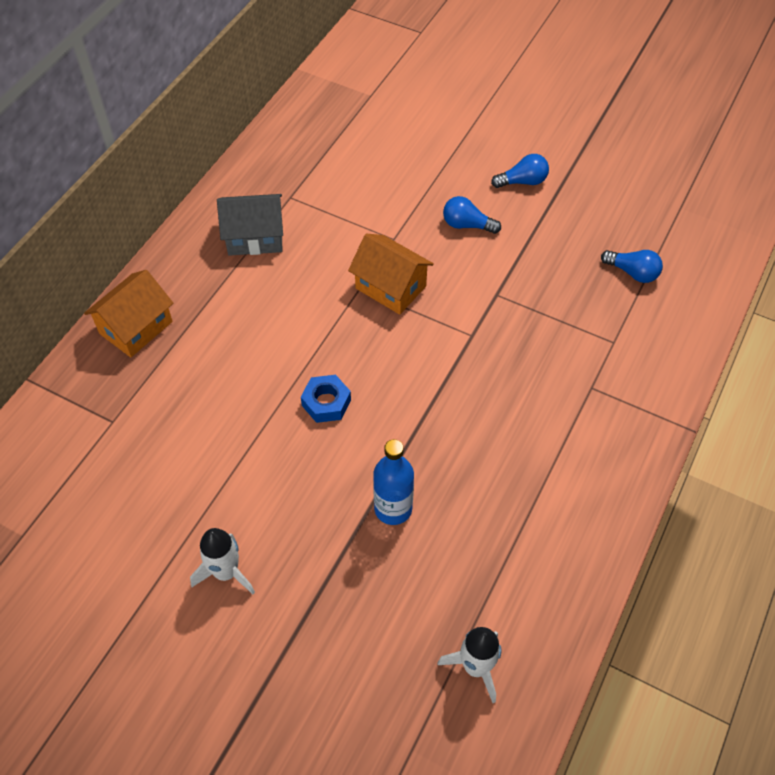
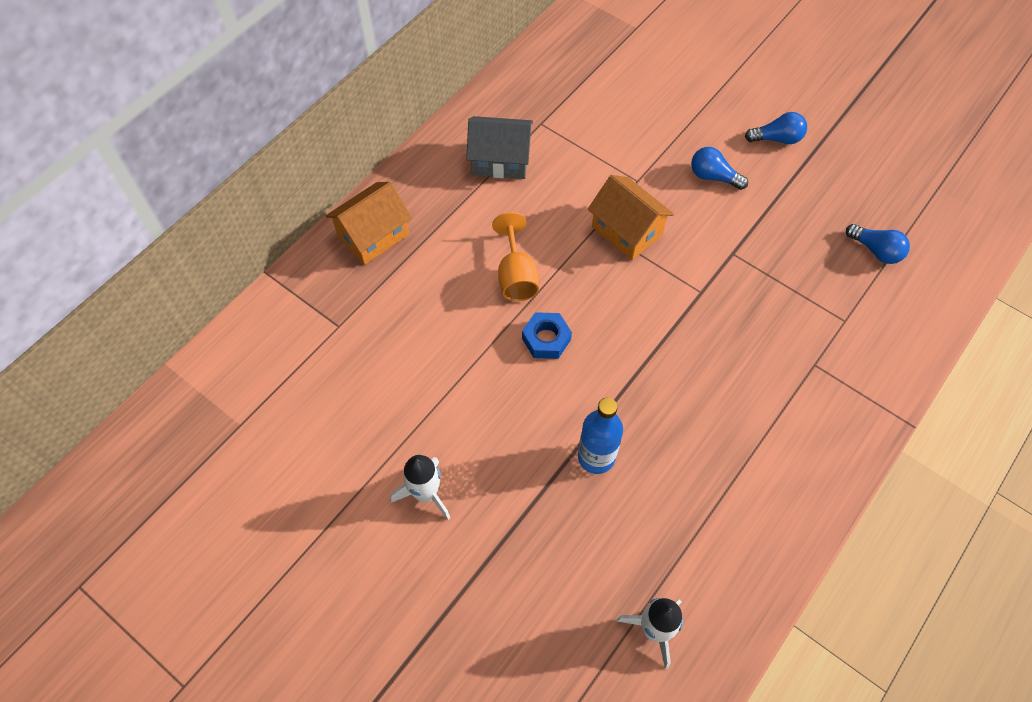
camera: 10 degrees right, 5 degrees up
none -> orange goblet [492,212,539,301]

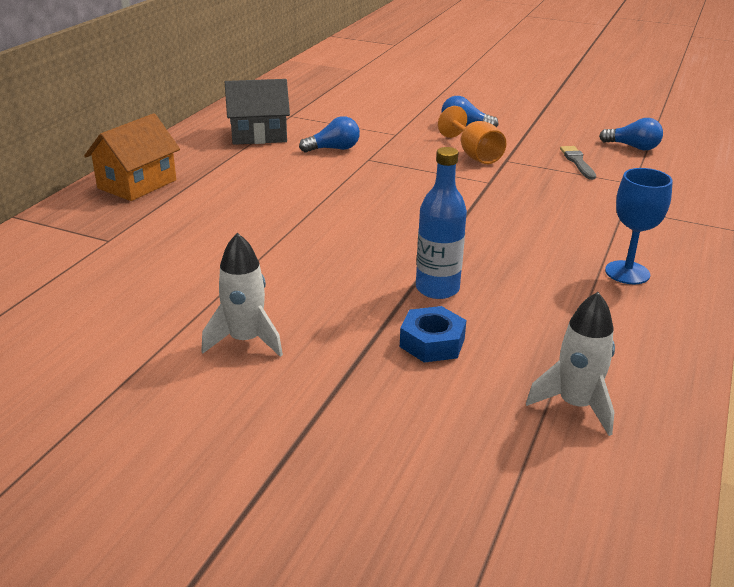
camera: 15 degrees left, 30 degrees down
orange goblet [492,212,539,301] -> orange goblet moved to [438,106,506,164]
blue nut [522,312,572,359] -> blue nut moved to [400,306,466,362]
orange house [588,175,674,260] -> none
blue light bulb [745,112,807,144] -> blue light bulb moved to [299,116,360,153]
none -> grey brush [560,146,596,180]
none -> blue goblet [605,168,673,284]

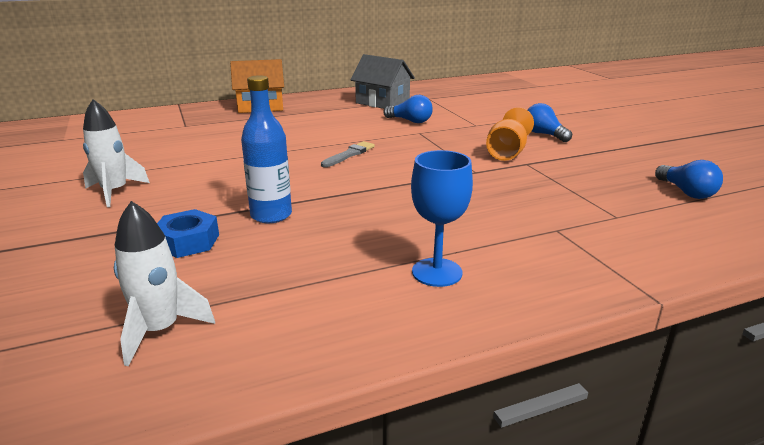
camera: 45 degrees right, 5 degrees down
grey brush [560,146,596,180] -> grey brush moved to [321,141,375,167]

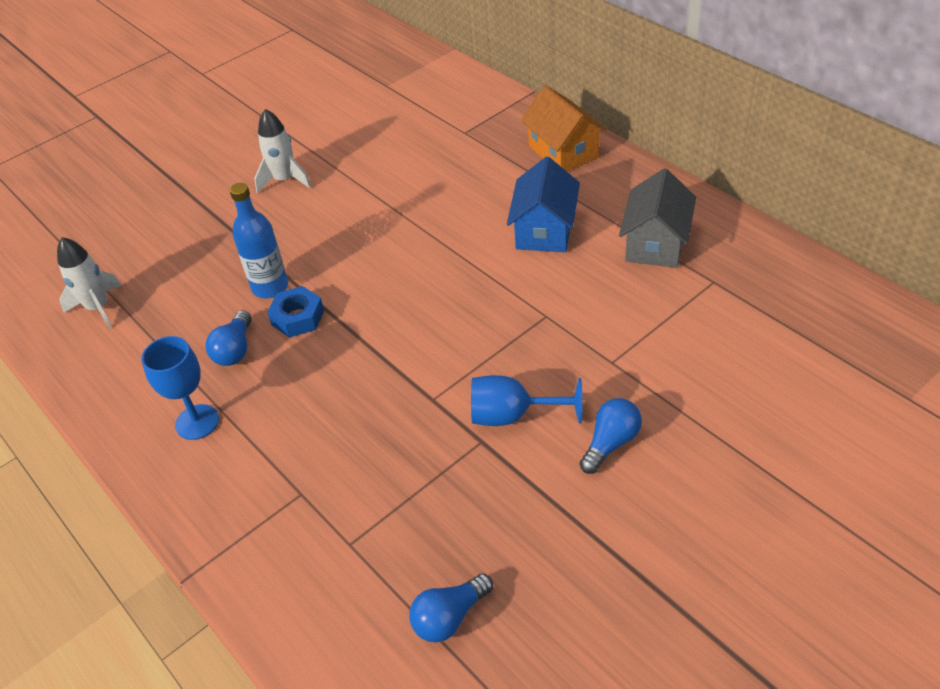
camera: 75 degrees right, 20 degrees up
blue nut [157,209,219,258] -> blue nut moved to [267,286,324,338]
grey brush [321,141,375,167] -> none
blue light bulb [383,95,433,123] -> blue light bulb moved to [206,310,252,366]
orange goblet [486,107,534,161] -> blue goblet [471,375,582,426]
none -> blue house [507,157,580,252]

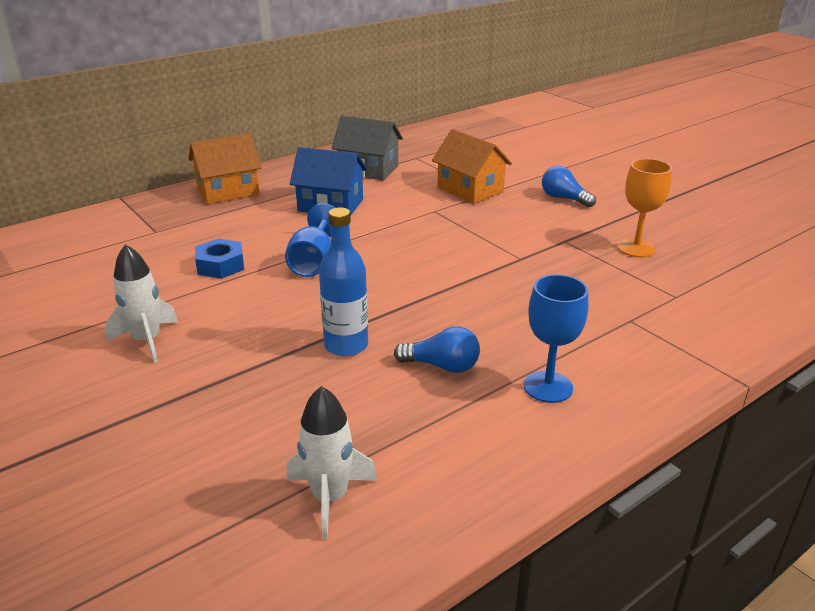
camera: 90 degrees left, 15 degrees down
blue nut [267,286,324,338] -> blue nut moved to [195,238,244,279]
blue light bulb [409,573,493,642] -> none
blue goblet [471,375,582,426] -> blue goblet moved to [285,203,335,277]
none -> orange house [432,129,512,204]
none -> orange goblet [618,159,672,257]

